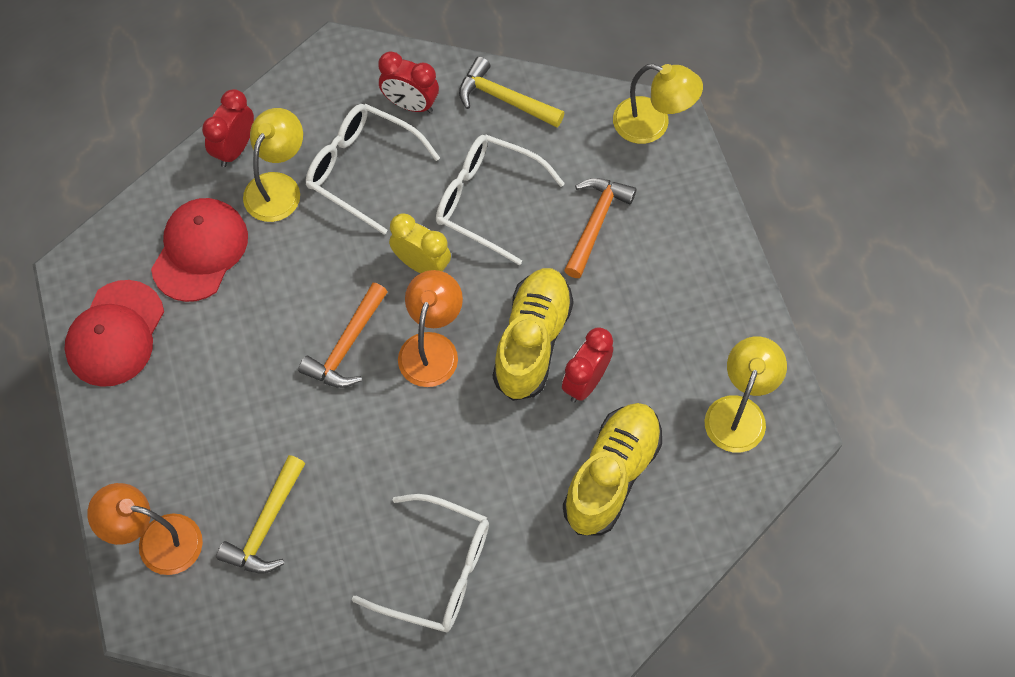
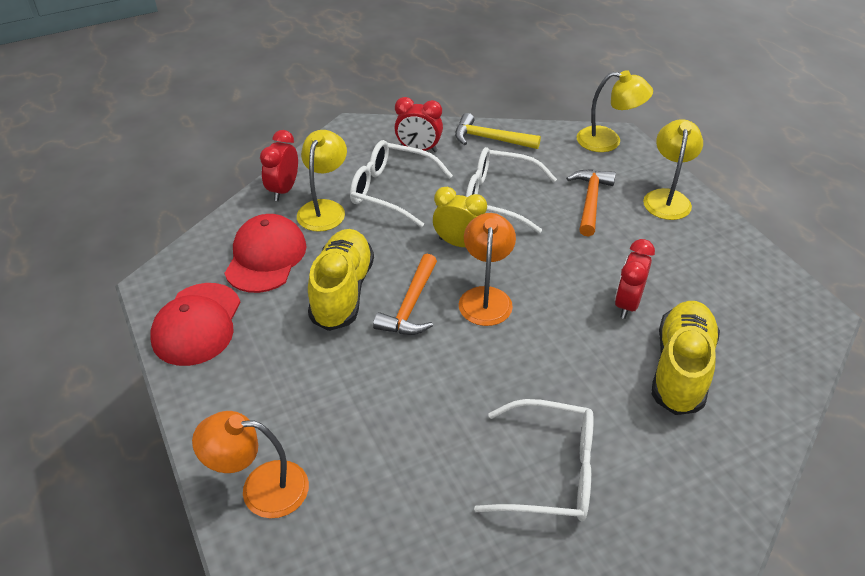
camera: 10 degrees left, 20 degrees down
yellow hammer [216,455,305,573] -> none
yellow shoe [493,268,574,401] -> yellow shoe moved to [308,229,374,331]
yellow lamp [704,336,787,453] -> yellow lamp moved to [643,119,703,220]

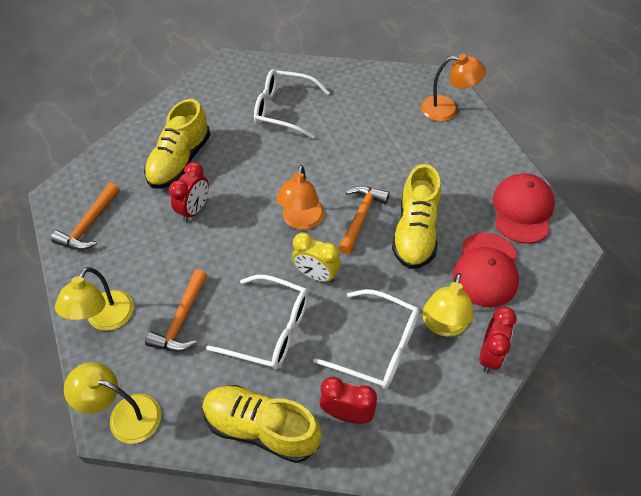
camera: 175 degrees left, 10 degrees up
yellow hammer [455,113,541,149] -> yellow shoe [202,385,322,463]
none -> orange hammer [51,183,120,250]

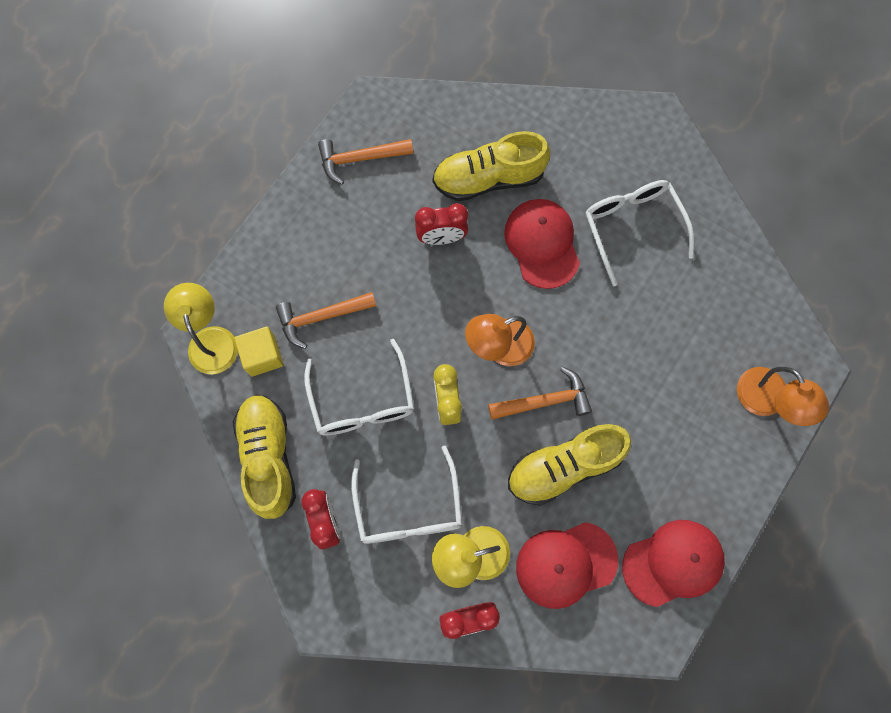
camera: 55 degrees right, 20 degrees up
yellow lamp [55,267,134,331] -> none
none -> yellow cube [234,326,284,377]
none -> red cap [504,199,580,289]

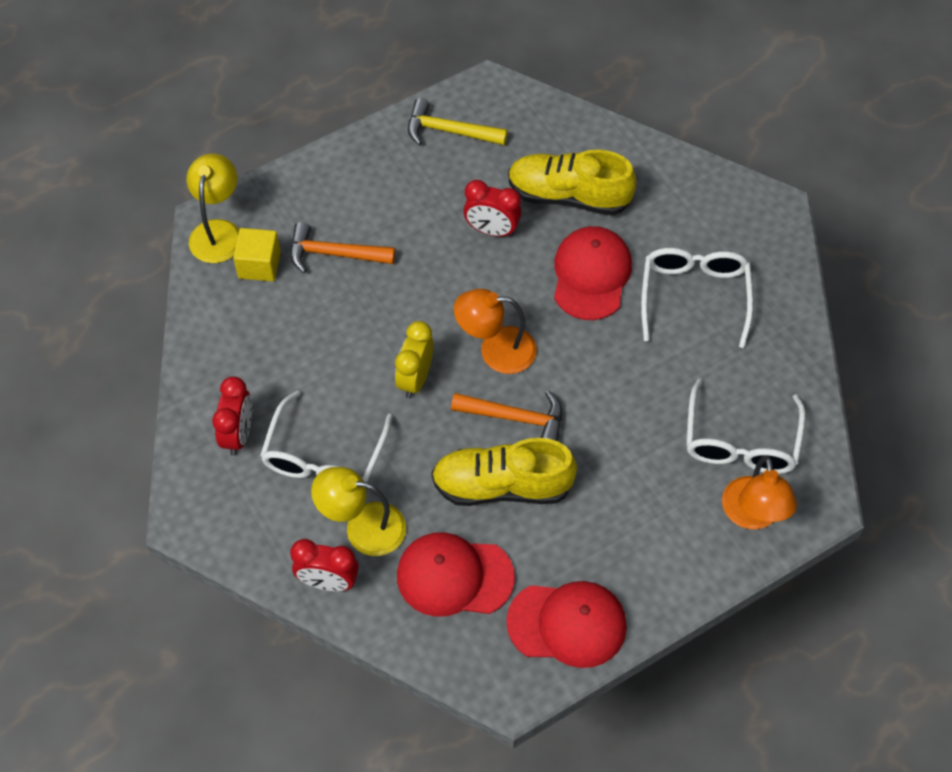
camera: 25 degrees right, 15 degrees down
yellow shoe [233,394,296,519] -> none
white glasses [304,339,414,435] -> white glasses moved to [686,378,806,474]
orange hammer [318,139,413,185] -> yellow hammer [408,98,508,145]

